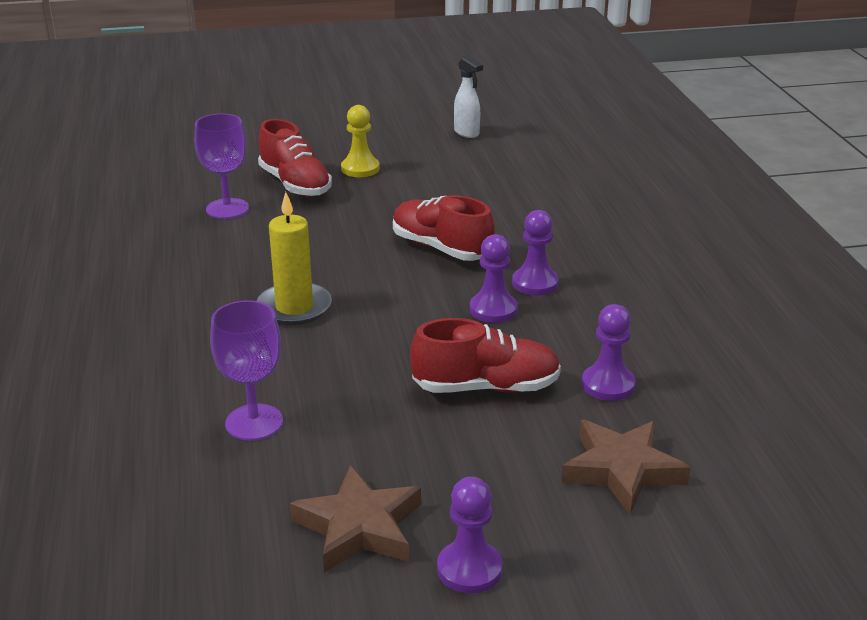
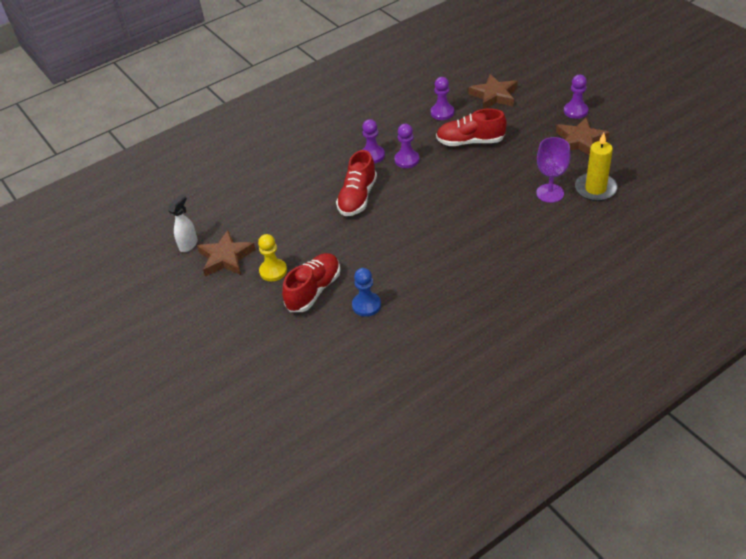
camera: 110 degrees left, 15 degrees up
purple goblet [194,113,249,219] -> blue pawn [352,268,381,317]
yellow candle [257,192,332,325] -> yellow candle moved to [575,133,618,201]
red shoe [410,318,561,393] -> red shoe turned 60 degrees counterclockwise [436,108,507,146]
none -> brown star [197,230,256,277]

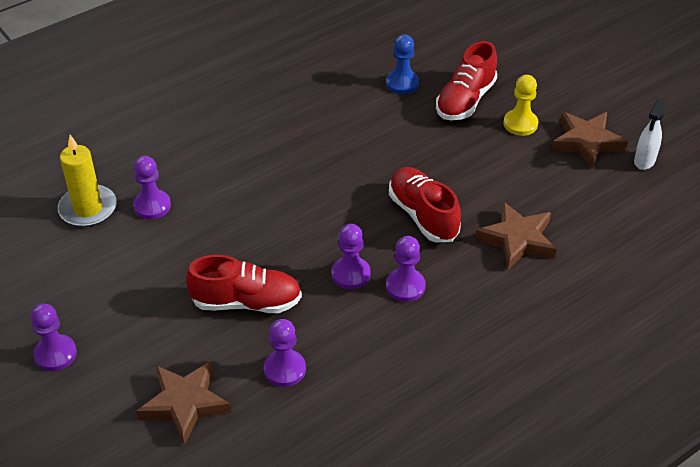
camera: 175 degrees right, 0 degrees up
red shoe [336,150,377,216] -> red shoe turned 45 degrees counterclockwise [389,167,461,242]
purple goblet [536,137,570,203] -> purple pawn [133,156,171,220]
brown star [556,118,610,155] -> brown star moved to [475,202,557,270]

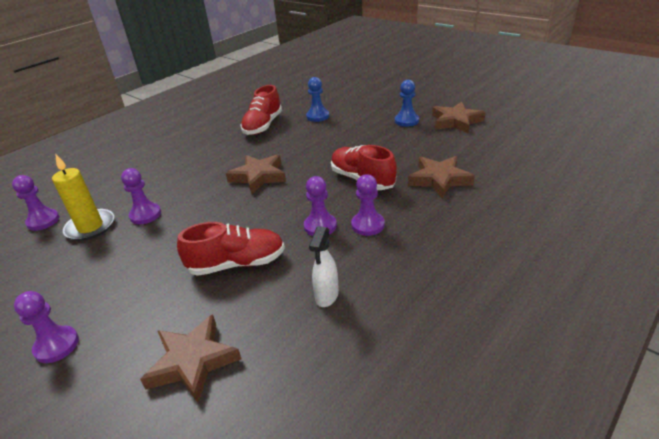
camera: 10 degrees left, 10 degrees down
purple pawn [264,319,306,387] -> purple pawn moved to [12,175,60,231]
red shoe [436,41,497,120] -> red shoe moved to [241,85,282,135]
yellow pawn [503,75,538,136] -> blue pawn [395,80,419,127]
white spray bottle [634,99,667,170] -> white spray bottle moved to [309,226,339,307]
none -> brown star [226,154,286,194]

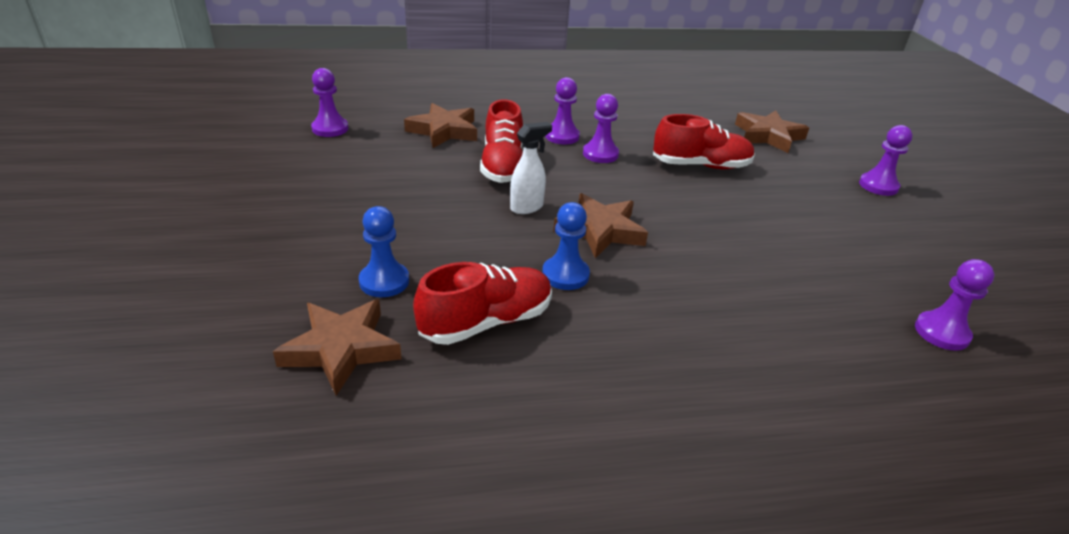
camera: 145 degrees left, 0 degrees up
yellow candle [52,155,114,241] -> none
purple pawn [121,168,161,224] -> purple pawn moved to [311,68,348,137]
red shoe [177,222,285,276] -> red shoe turned 150 degrees clockwise [653,114,755,169]
white spray bottle [309,226,339,307] -> white spray bottle moved to [510,122,552,214]
blue pawn [395,80,419,127] -> blue pawn moved to [542,202,590,290]
brown star [432,102,486,134] -> brown star moved to [273,299,401,396]

